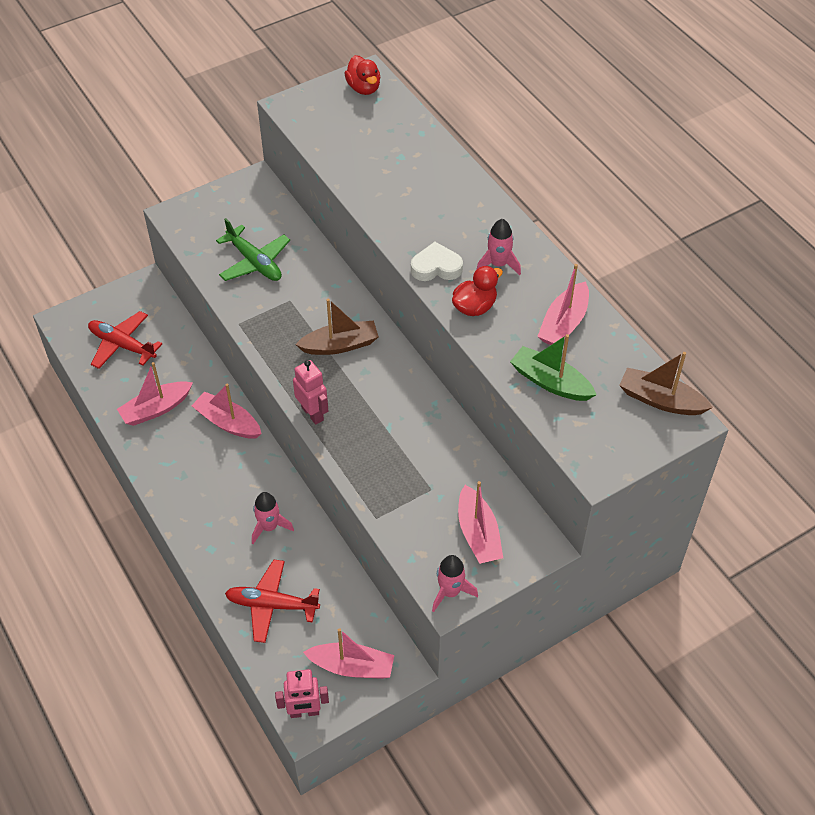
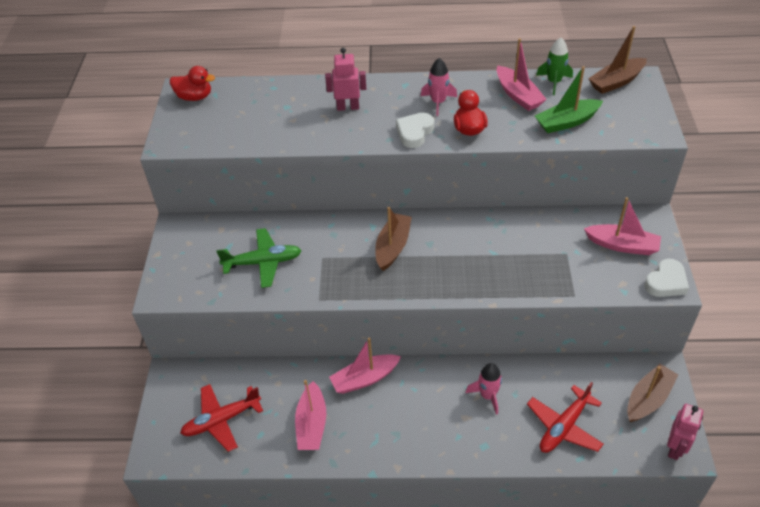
camera: 55 degrees left, 5 degrees down
pink robot [293,360,328,425] -> pink robot moved to [325,48,366,111]
pink boat [303,628,394,679] -> brown boat [627,364,678,422]
pink rocket [432,555,478,612] -> white heart [644,259,689,297]
none -> green rocket [536,38,573,95]

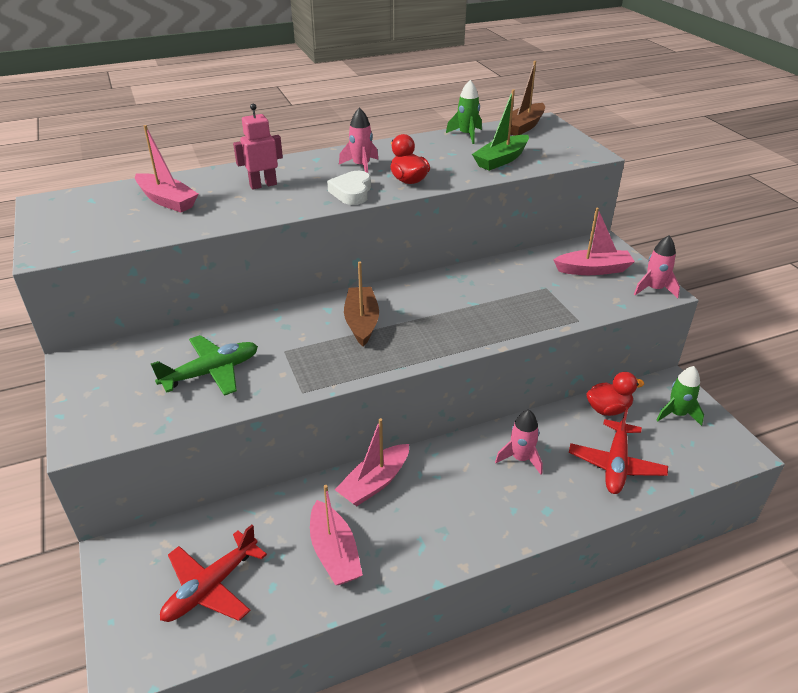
camera: 25 degrees left, 10 degrees down
red duck [170,66,215,101] -> red duck moved to [586,372,644,416]
pink boat [497,38,547,111] -> pink boat moved to [135,125,198,213]
brown boat [627,364,678,422] -> green rocket [656,366,704,426]
white heart [644,259,689,297] -> pink rocket [634,235,680,298]
pink robot [667,404,703,460] -> none

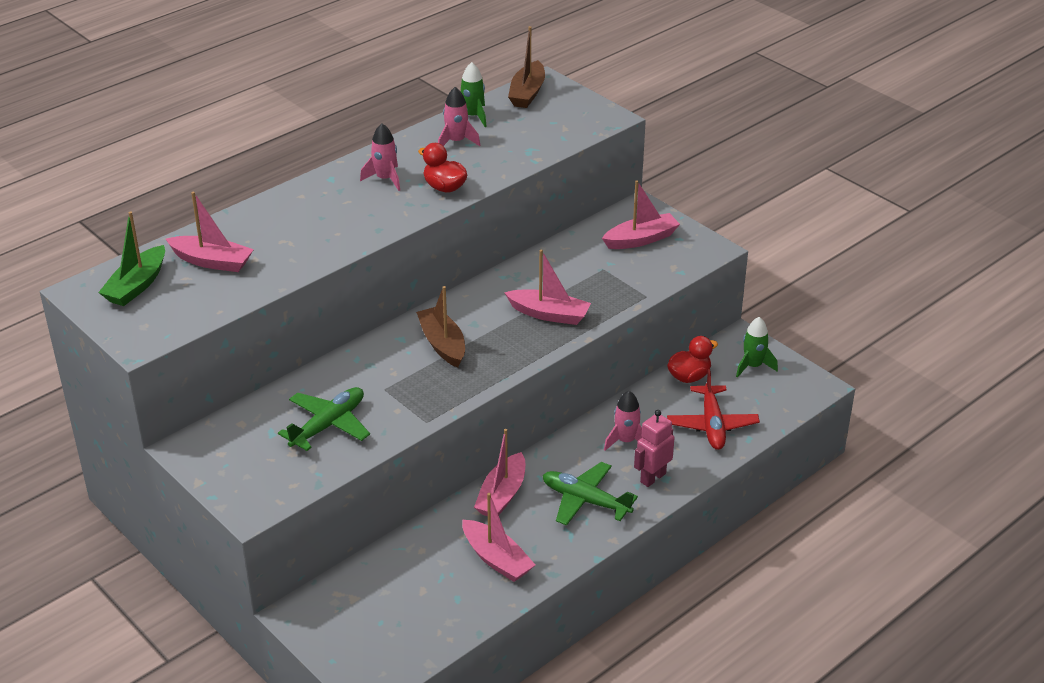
camera: 20 degrees left, 0 degrees up
red plane [160,525,267,622] -> none
pink robot [233,104,283,189] -> pink robot moved to [634,410,674,487]
white heart [327,171,371,205] -> none
green boat [472,89,529,171] -> green boat moved to [98,211,165,306]
pink rocket [634,235,680,298] -> pink rocket moved to [438,87,480,146]
none -> pink boat [504,250,591,325]
none -> green plane [543,462,638,526]

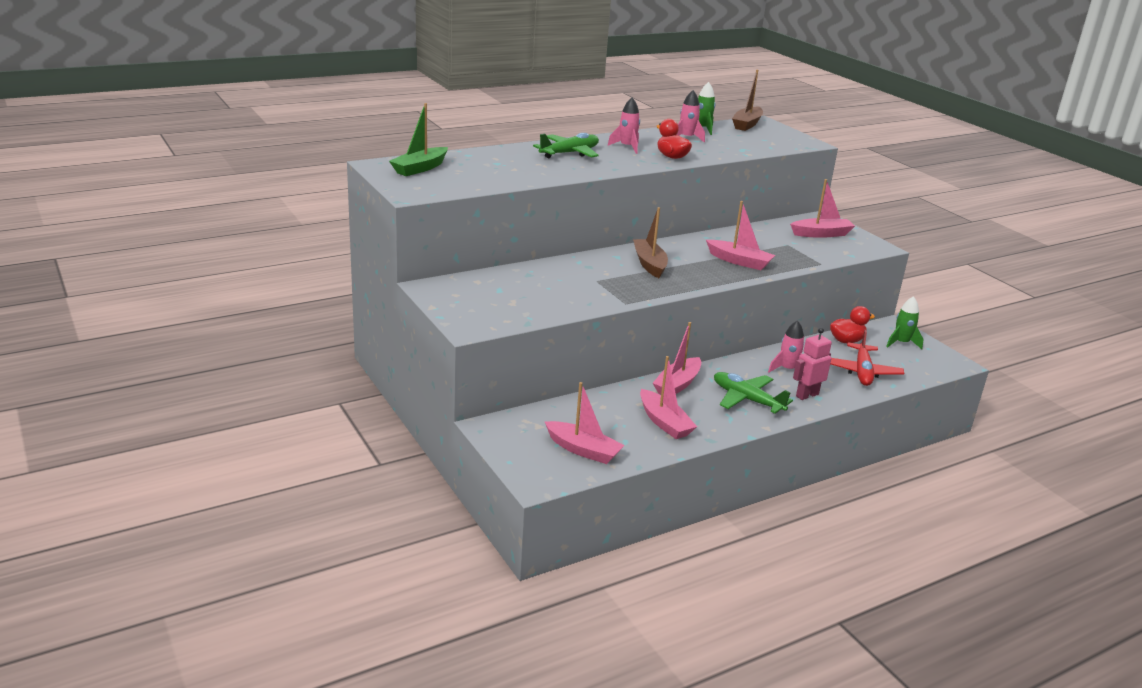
camera: 10 degrees right, 10 degrees down
pink boat [166,192,254,272] -> pink boat moved to [545,382,625,464]
green plane [278,387,370,451] -> green plane moved to [533,133,599,158]

